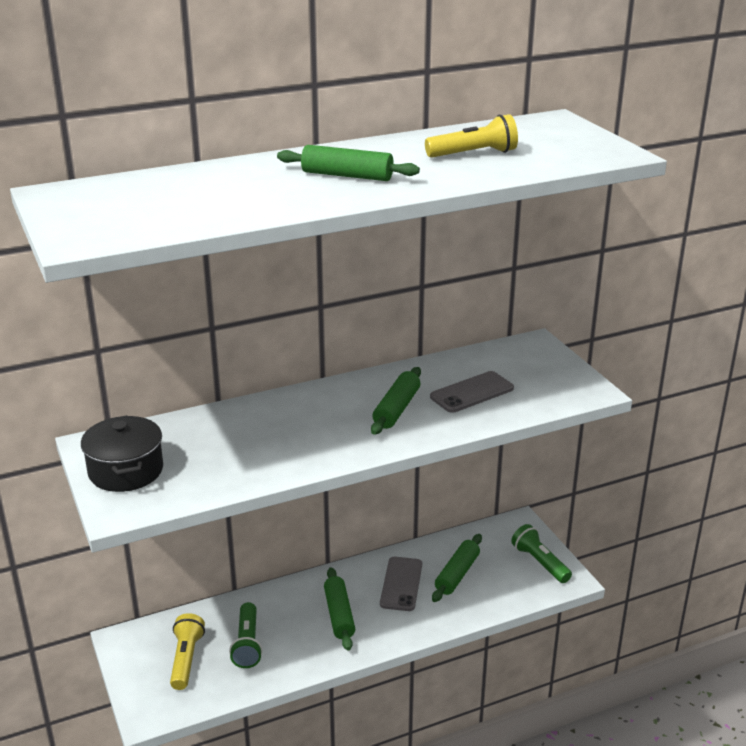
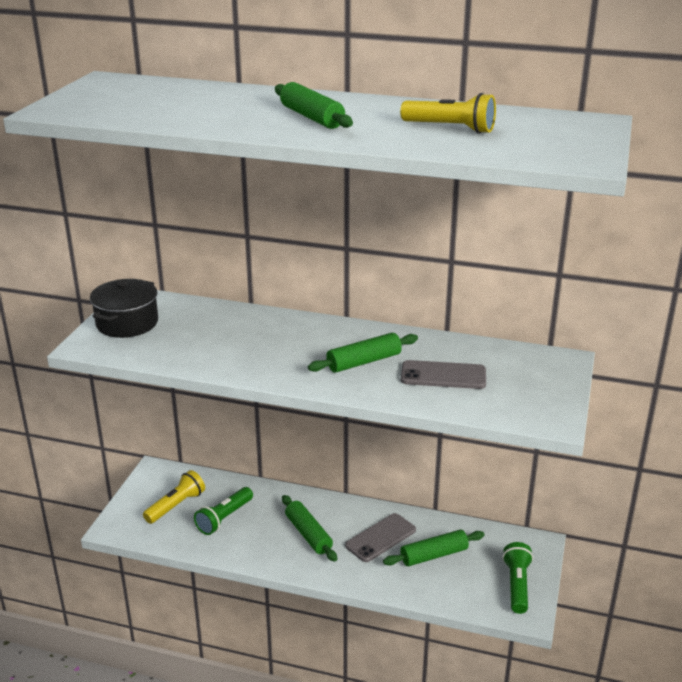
camera: 40 degrees right, 0 degrees up
green rolling pin [324,567,355,651] -> green rolling pin turned 60 degrees counterclockwise [282,495,337,562]

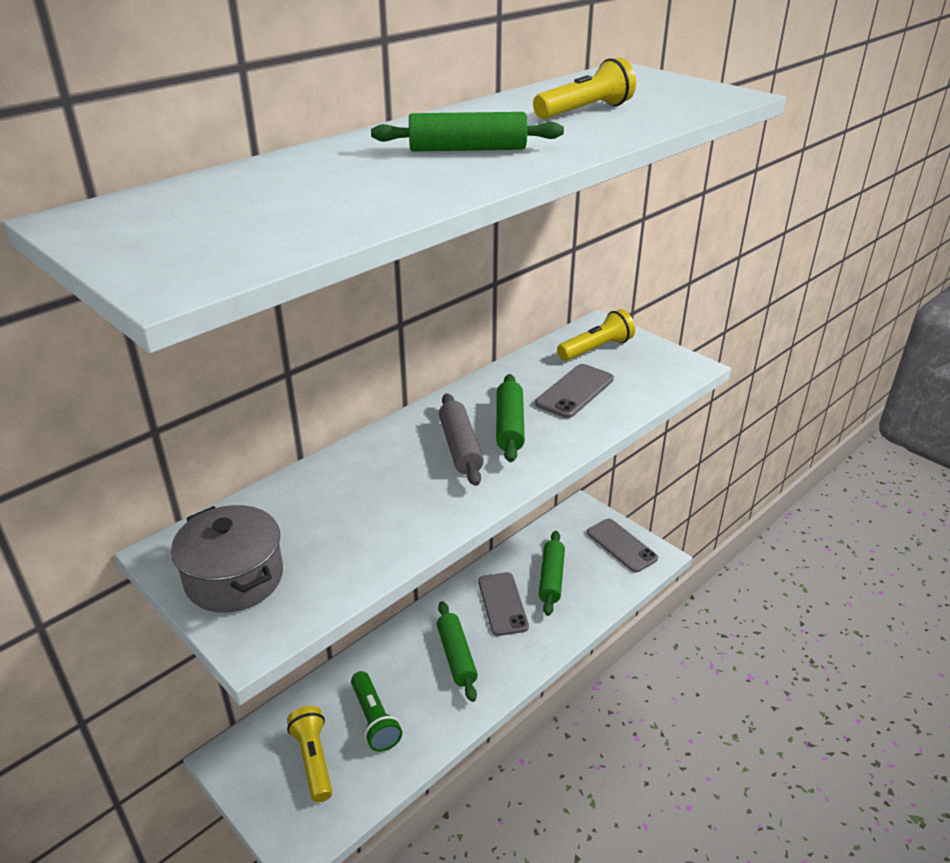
camera: 60 degrees left, 5 degrees up
black pot [90,279,158,338] -> grey pot [171,505,283,613]
green rolling pin [282,495,337,562] -> green rolling pin turned 75 degrees clockwise [437,601,478,702]
green flashlight [502,542,533,614] -> grey phone [587,519,658,572]
none -> grey rolling pin [439,393,484,486]
none -> yellow flashlight [557,309,635,361]

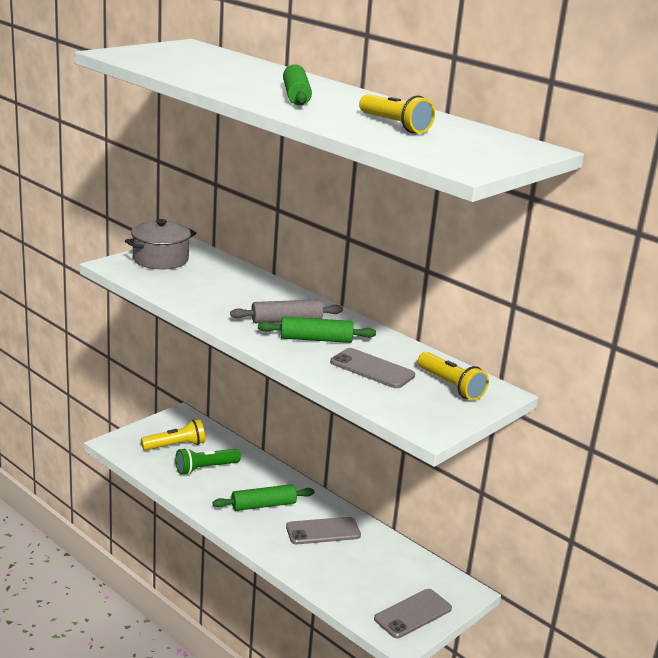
camera: 85 degrees right, 10 degrees down
green rolling pin [539,531,565,616] -> none

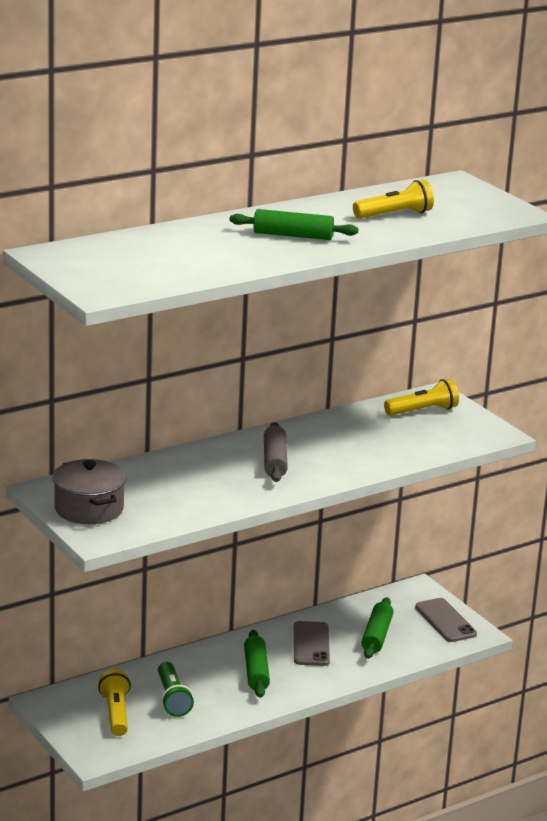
camera: 75 degrees left, 0 degrees up
green rolling pin [258,317,376,343] -> green rolling pin moved to [361,597,393,659]
grey phone [330,348,415,388] -> none

